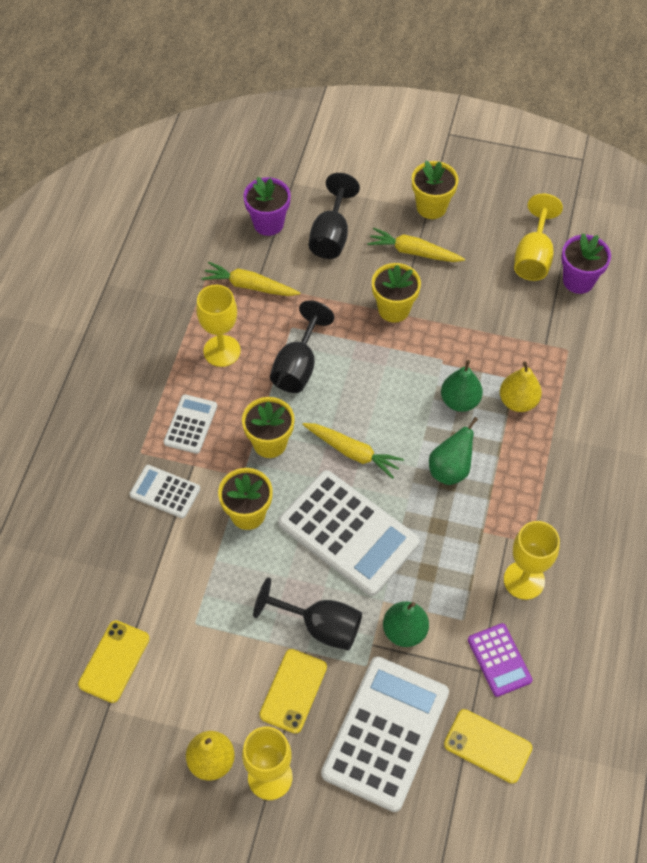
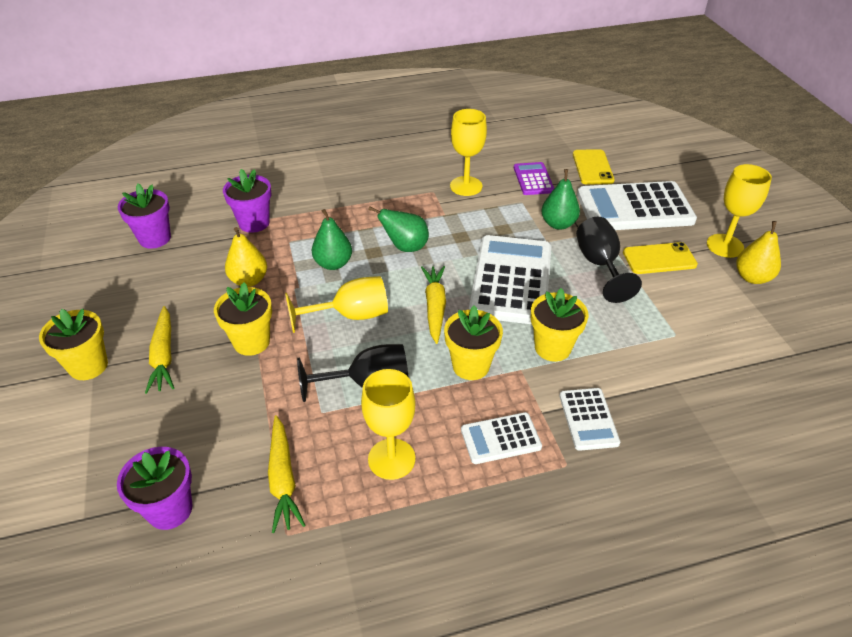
camera: 120 degrees left, 15 degrees down
yellow phone [78,620,150,703] -> none
black goblet [309,173,360,259] -> none
purple calculator [468,623,533,697] -> purple calculator turned 45 degrees counterclockwise [514,162,554,195]
yellow pear [500,361,542,412] -> yellow pear moved to [225,227,267,287]
yellow goblet [514,194,563,281] -> yellow goblet moved to [285,276,388,333]
none -> purple flower pot [223,169,272,233]

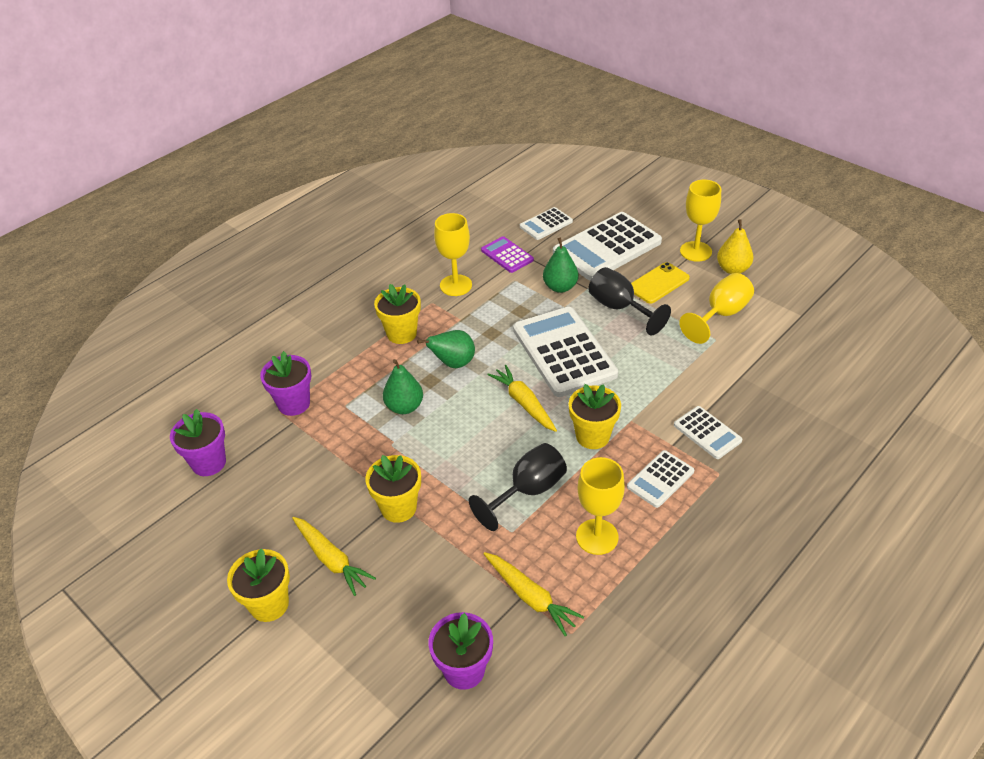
camera: 30 degrees left, 0 degrees up
yellow pear [225,227,267,287] -> none
yellow goblet [285,276,388,333] -> yellow goblet moved to [679,273,754,344]
yellow flower pot [531,288,589,362] -> yellow flower pot moved to [374,284,421,344]
yellow phone [573,149,615,184] -> white calculator [520,207,573,240]

